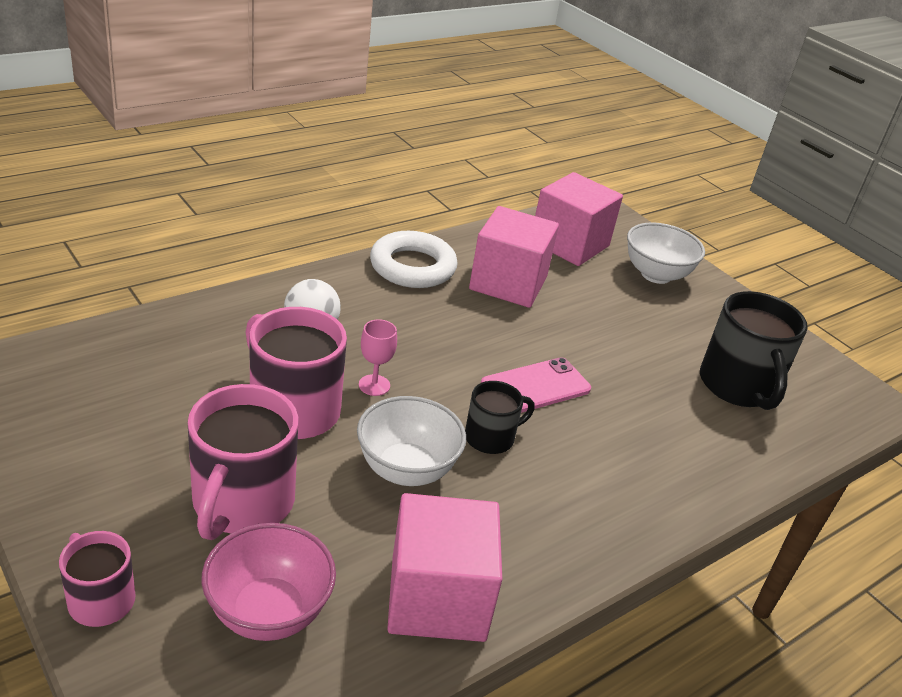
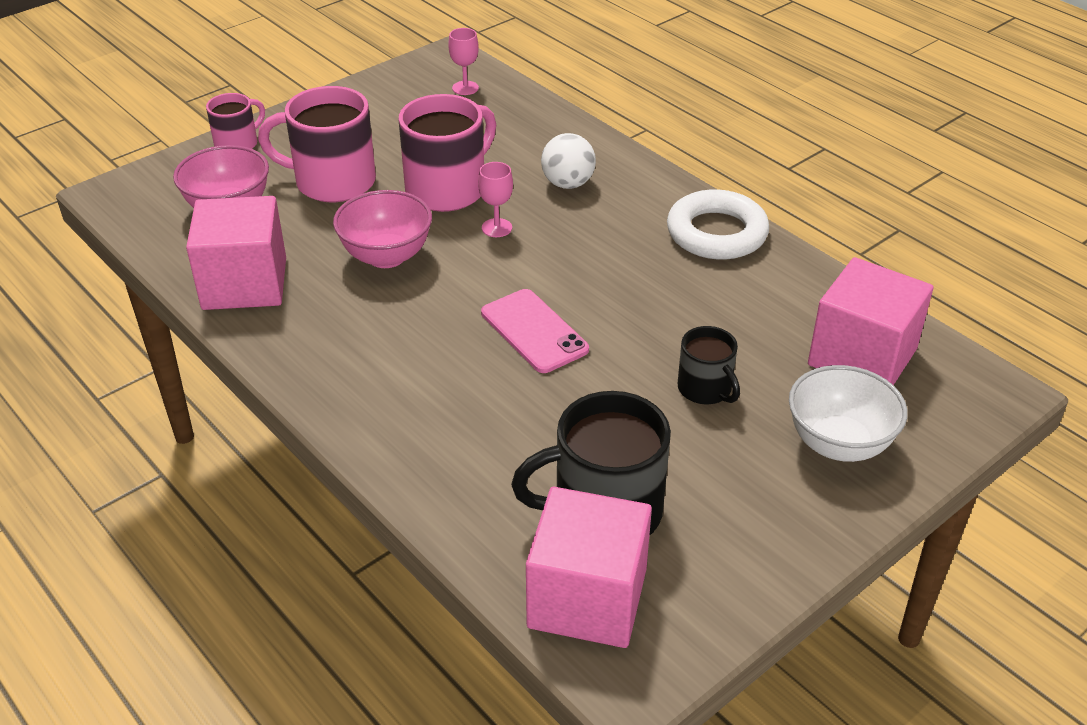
camera: 90 degrees right, 5 degrees up
white bowl [357,396,466,486] -> pink bowl [333,190,432,268]
black mug [465,381,535,454] -> black mug moved to [678,326,740,404]
pink cube [469,206,559,308] -> pink cube moved to [526,487,652,648]
none -> pink goblet [448,28,479,95]

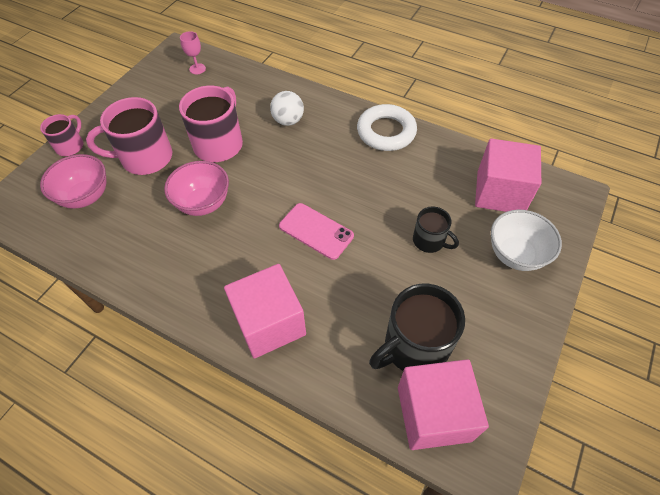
camera: 20 degrees left, 15 degrees up
pink cube [186,196,286,310] -> pink cube moved to [224,264,306,359]
pink goblet [478,162,513,237] -> none

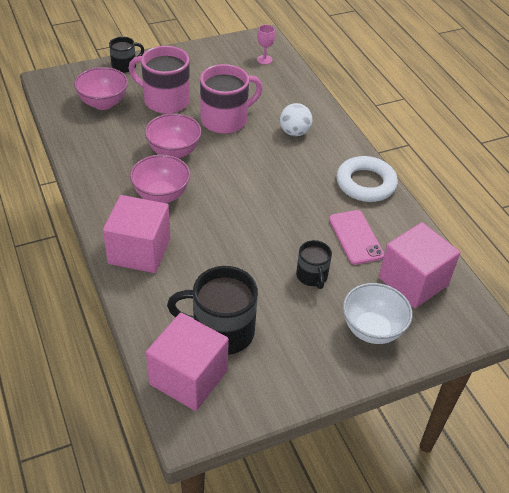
camera: 35 degrees right, 10 degrees down
pink mug [40,114,83,156] -> black mug [109,36,144,73]
pink phone [279,203,354,260] -> pink phone moved to [329,210,384,265]
none -> pink bowl [130,155,190,203]

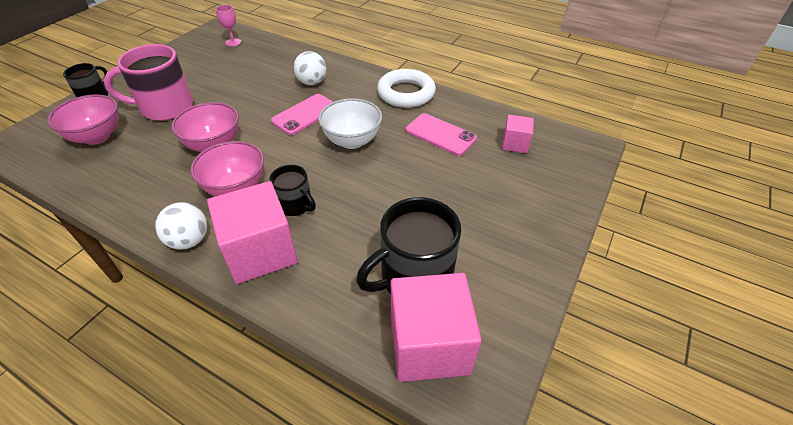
camera: 35 degrees left, 0 degrees up
pink mug [200,64,263,134] -> none
black mug [296,240,332,289] -> black mug moved to [269,165,316,216]
white bowl [343,283,413,344] -> white bowl moved to [318,98,382,149]
pink cube [379,222,460,308] -> pink cube [502,115,534,153], size x0.52
none -> white ball [155,202,207,249]
none -> pink phone [271,94,333,135]

